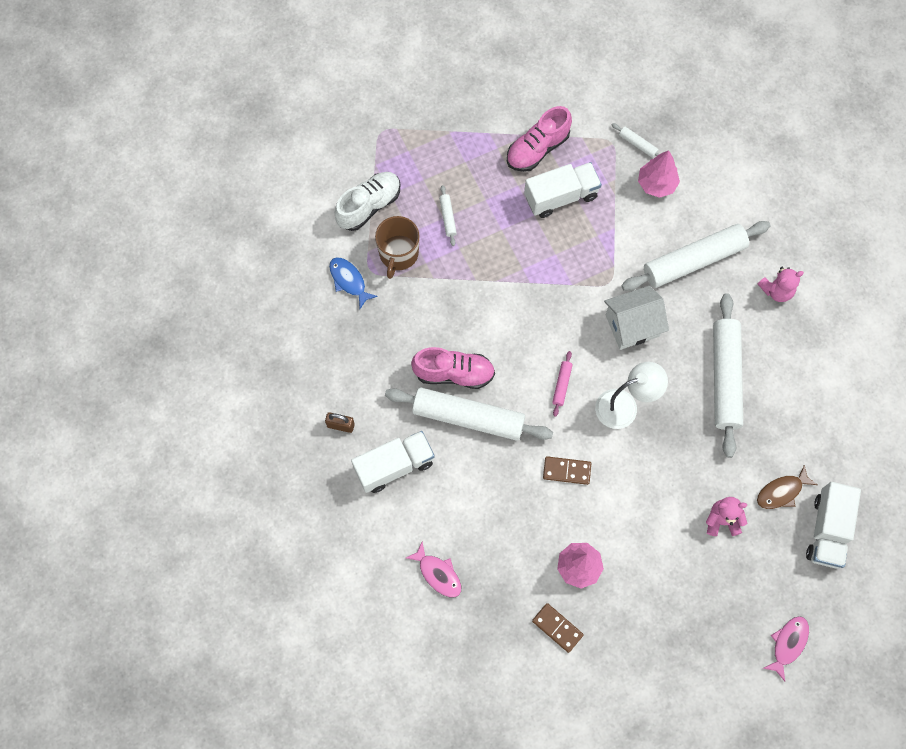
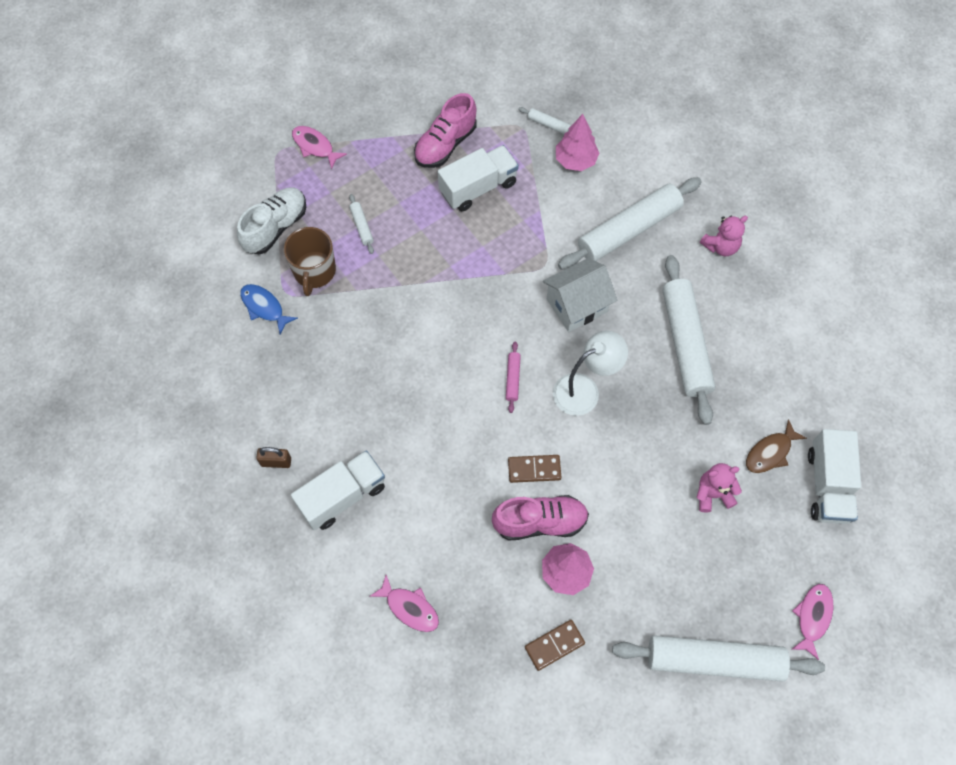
camera: 10 degrees left, 5 degrees down
white rolling pin [385,387,553,441] -> white rolling pin moved to [612,635,825,682]
pink shoe [411,347,495,389] -> pink shoe moved to [492,495,589,541]
brown domino [532,603,584,653] -> brown domino turned 60 degrees counterclockwise [525,620,585,671]
none -> pink fish [292,126,347,169]

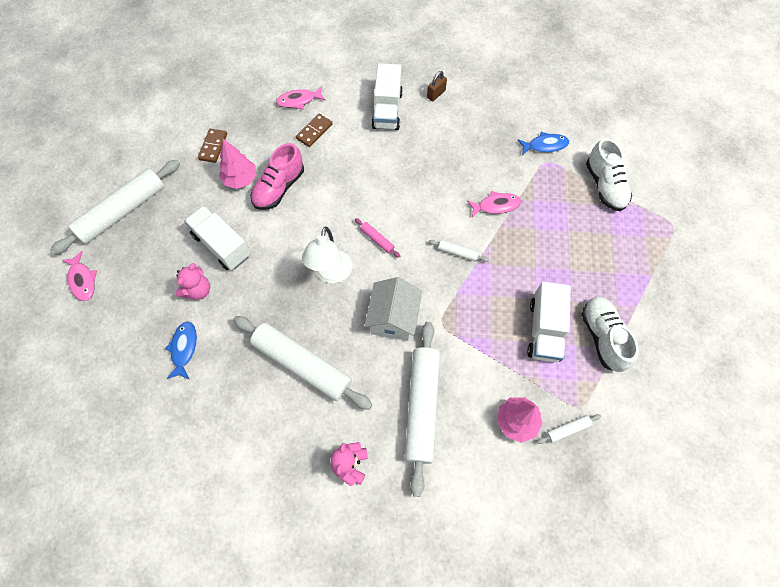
camera: 130 degrees right, 0 degrees up
brown mug [284,227,336,296] -> none
pink fish [292,126,347,169] -> pink fish moved to [467,191,521,217]
white rolling pin [349,194,374,254] -> white rolling pin moved to [429,240,489,262]
pink shoe [414,93,477,168] -> white shoe [582,297,639,372]
brown domino [508,455,561,483] -> brown domino moved to [296,114,333,147]
brown fish [746,419,807,473] -> blue fish [165,321,197,379]
white truck [808,429,861,524] -> white truck moved to [184,206,251,270]

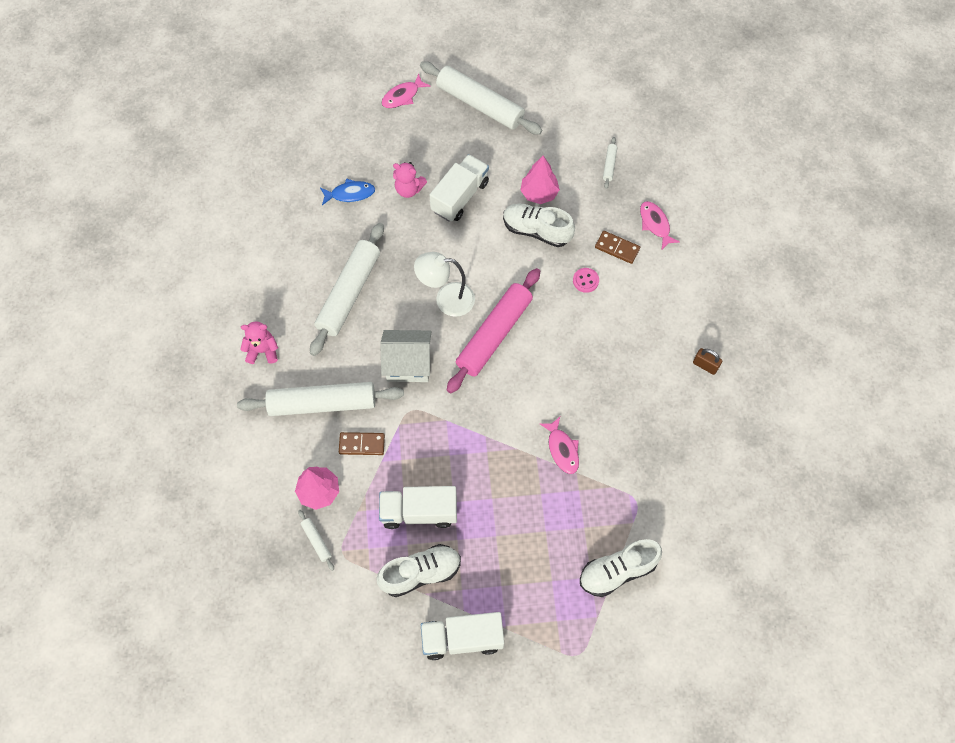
camera: 80 degrees right, 0 degrees up
brown domino [198,129,227,163] -> brown domino moved to [339,432,385,455]
pink shoe [250,143,304,210] -> white shoe [503,204,575,247]
pink rolling pin [355,218,400,258] -> pink rolling pin [447,268,540,393], size x2.44
white truck [371,63,403,130] -> white truck moved to [421,612,504,660]
white rolling pin [429,240,489,262] -> white rolling pin moved to [603,137,617,189]
blue fish [518,132,569,155] -> none
none -> pink button [573,268,599,293]

